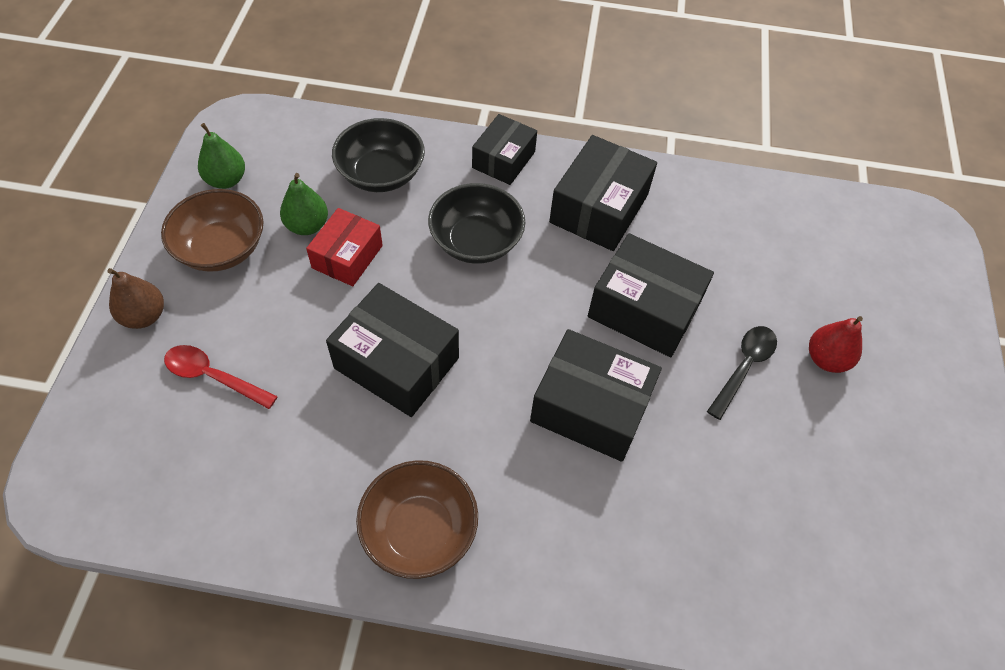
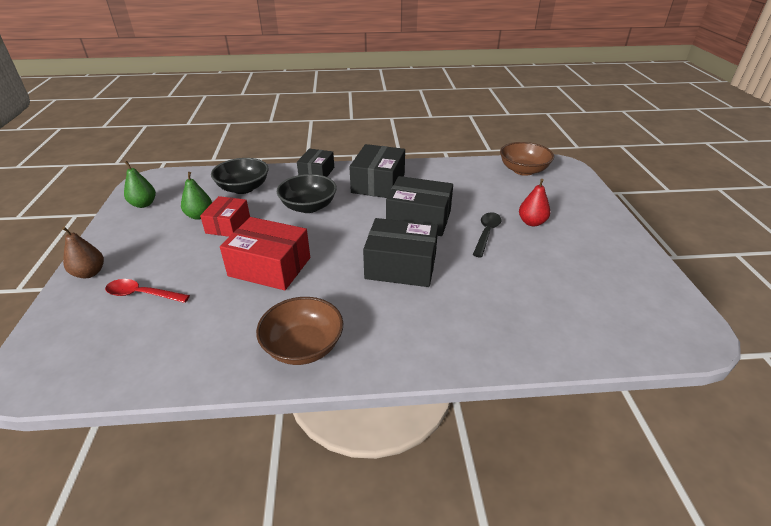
camera: 10 degrees left, 20 degrees down
brown bowl [161,189,263,272] -> brown bowl moved to [500,142,554,176]
black box [326,283,459,417] -> red box [220,217,310,290]

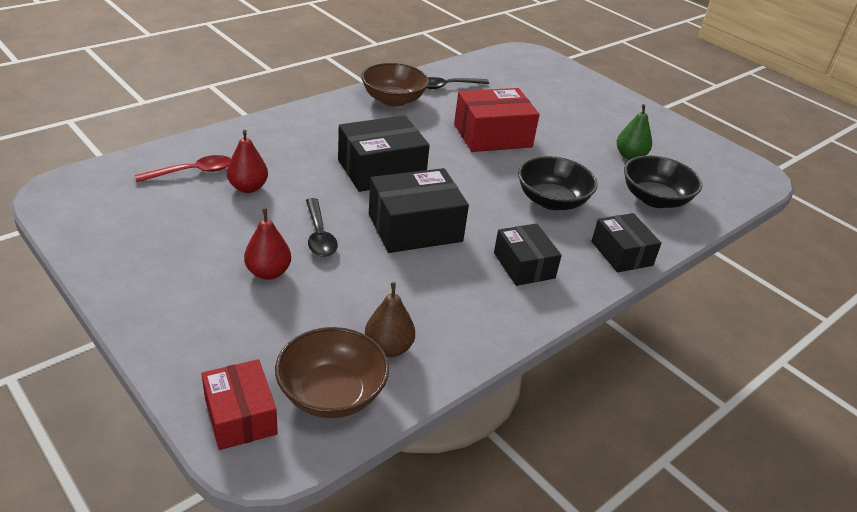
camera: 140 degrees right, 0 degrees up
brown pear [62,226,104,278] -> brown pear moved to [365,282,415,357]
red spoon [105,279,190,303] -> red spoon moved to [135,155,231,182]
green pear [124,161,156,208] -> none
red box [200,196,250,237] -> red box moved to [202,359,278,450]
black box [349,144,405,198] -> black box [494,223,562,286], size x0.64
none -> red pear [227,130,268,193]
none -> black spoon [426,77,489,89]

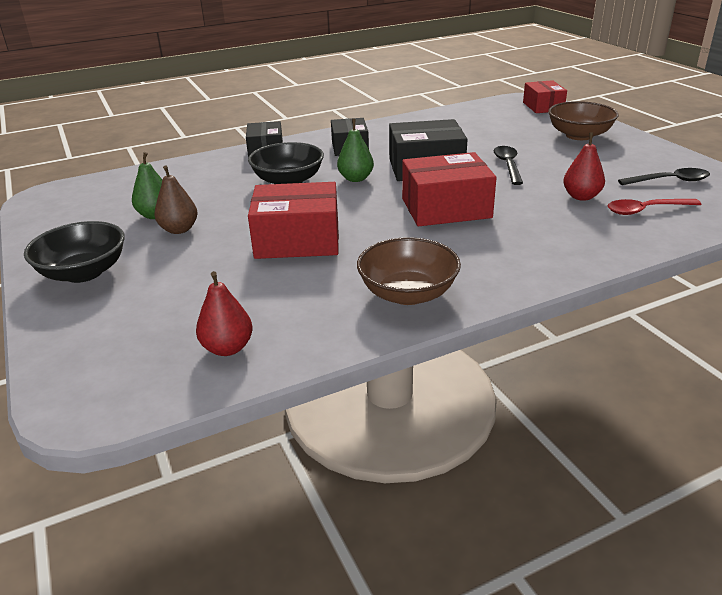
camera: 160 degrees left, 5 degrees down
red pear [244,208,291,280] -> red pear moved to [196,271,253,356]
brown bowl [275,327,389,418] -> brown bowl moved to [548,101,618,140]
black box [338,115,430,192] -> red box [402,152,497,226]
brown pear [365,282,415,357] -> brown pear moved to [154,165,197,234]
black spoon [426,77,489,89] -> black spoon moved to [618,168,710,185]
black bowl [624,155,702,208] -> black bowl moved to [24,221,125,283]
none -> green pear [337,119,374,182]

